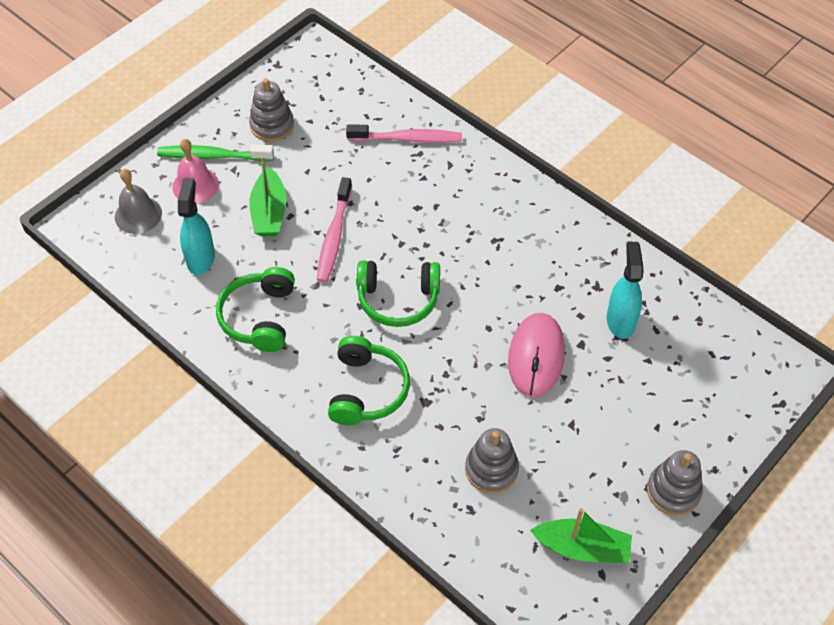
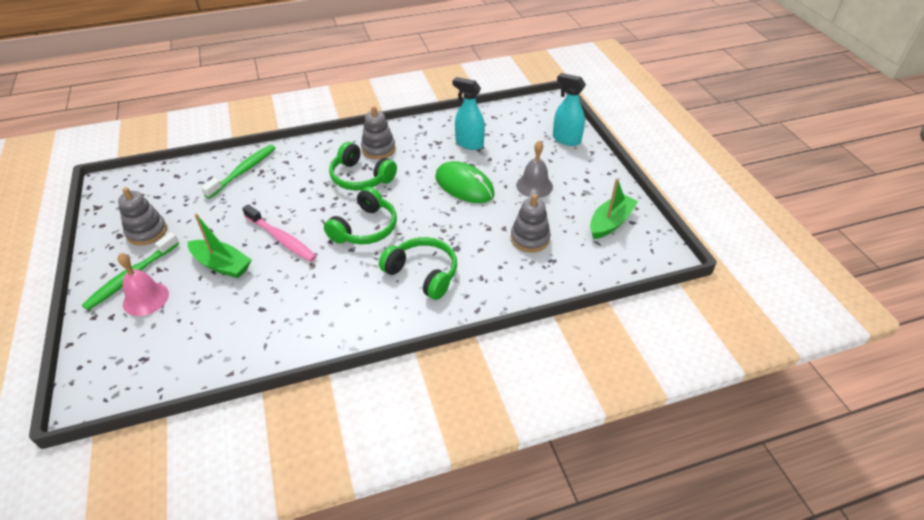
camera: 60 degrees left, 10 degrees down
grey bell [115,169,162,234] -> grey bell moved to [516,140,553,198]
turquoise spray bottle [178,178,215,275] -> turquoise spray bottle moved to [553,73,586,146]
green headphones [216,267,295,352] -> green headphones moved to [329,142,397,190]
pink toothbrush [346,124,462,143] -> green toothbrush [201,145,276,199]
pink mouse [508,313,565,397] -> green mouse [435,161,495,203]
grey stacking toy [647,450,703,516] -> grey stacking toy moved to [361,106,396,159]

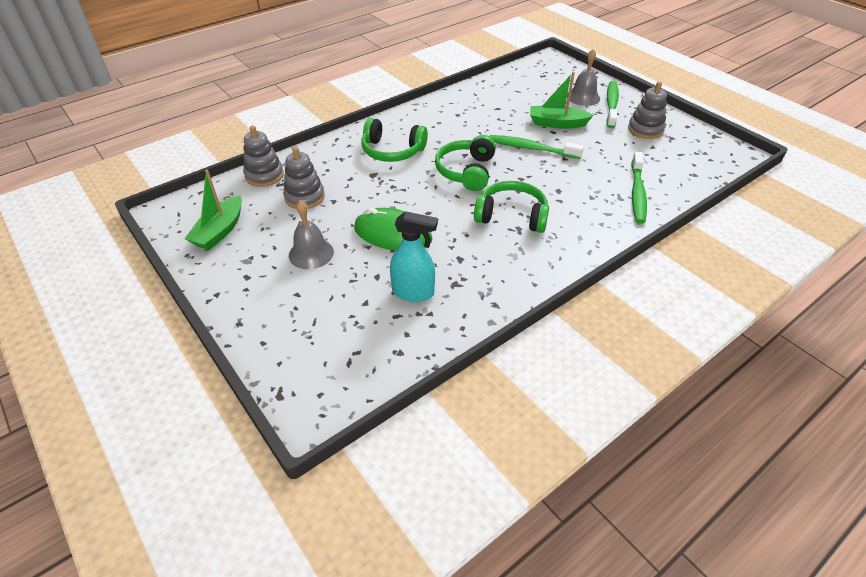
camera: 160 degrees right, 0 degrees up
pink bell [117,253,169,316] -> grey bell [567,49,600,106]
pink toothbrush [242,204,317,262] -> green toothbrush [489,135,584,159]
grey stacking toy [361,106,396,159] -> grey stacking toy moved to [243,126,284,187]
turquoise spray bottle [553,73,586,146] -> none

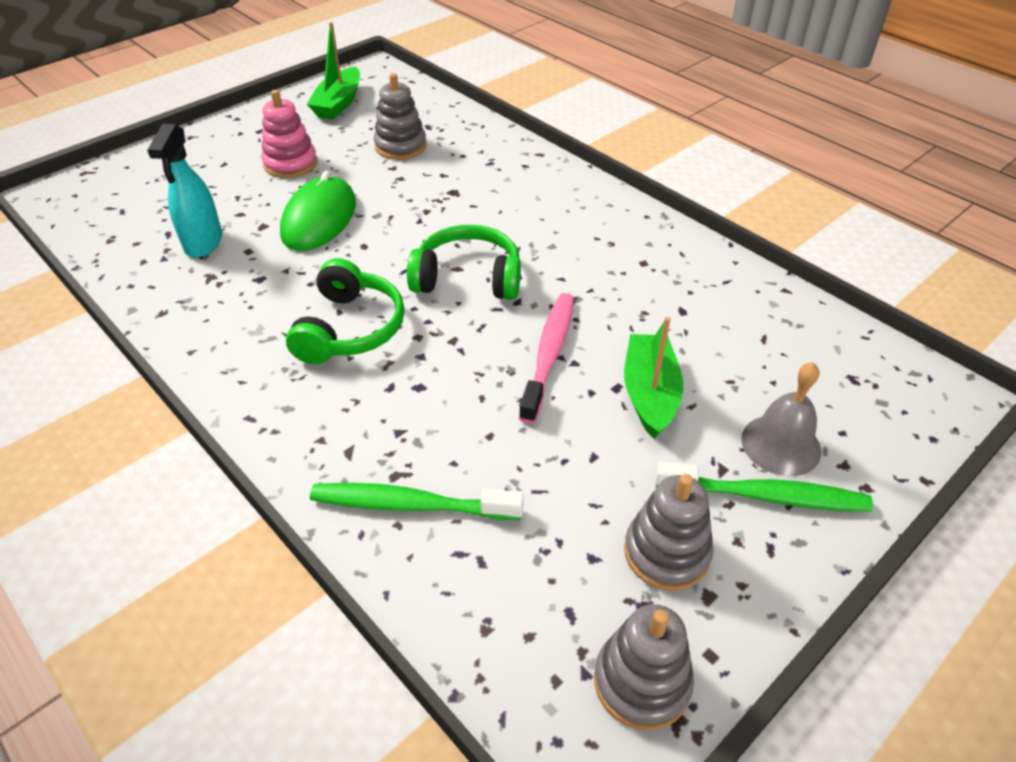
camera: 85 degrees right, 0 degrees up
green boat [185,170,242,250] -> green boat turned 90 degrees counterclockwise [307,22,360,120]
grey stacking toy [243,126,284,187] -> grey stacking toy moved to [594,604,694,730]
grey bell [289,200,334,269] -> pink stacking toy [261,90,318,178]
green headphones [361,118,428,162] -> none
green toothbrush [489,135,584,159] -> pink toothbrush [519,293,574,424]

